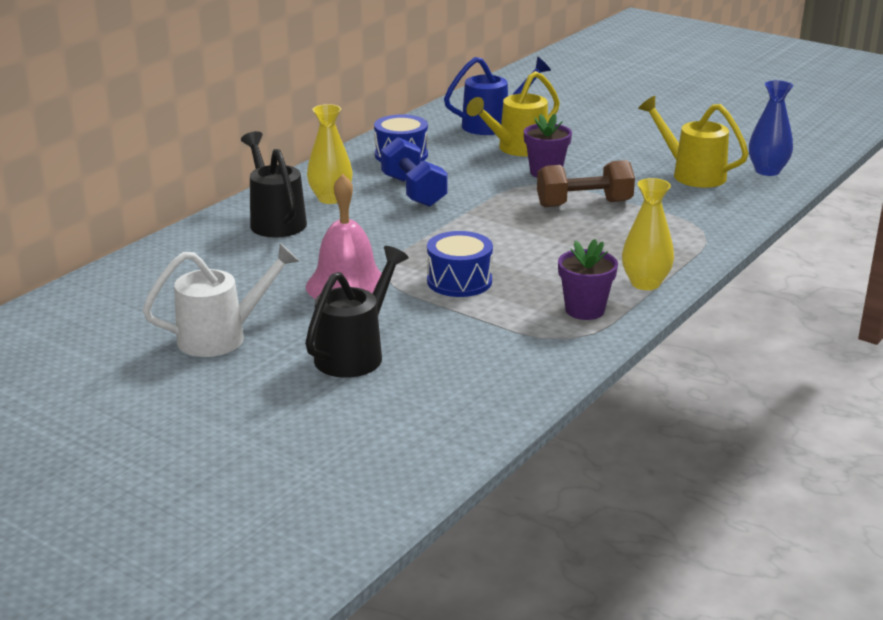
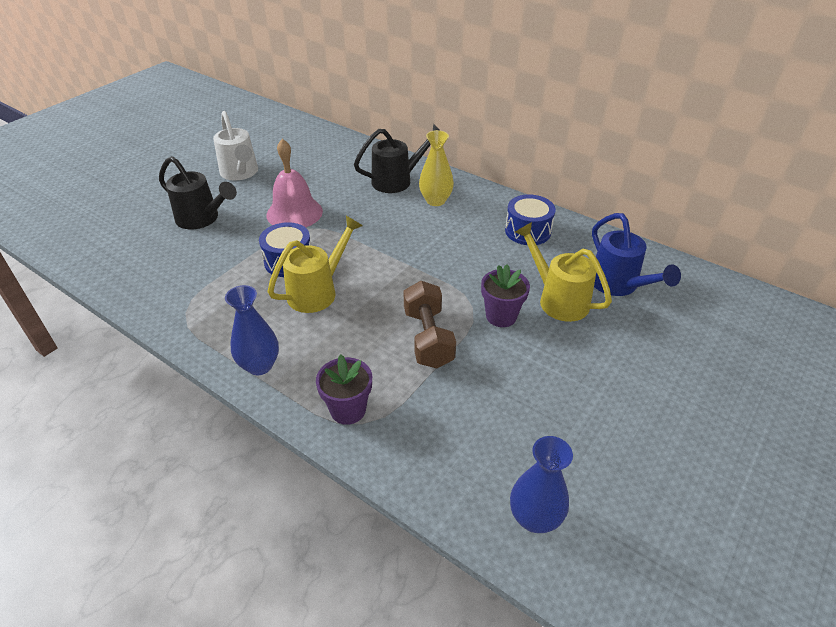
camera: 90 degrees right, 15 degrees up
blue dumbbell [381,137,447,207] -> none
purple flower pot [558,239,618,320] -> purple flower pot moved to [316,354,372,425]
yellow vase [622,178,674,290] -> blue vase [225,285,279,375]
yellow watering can [638,96,749,188] -> yellow watering can moved to [268,216,363,313]

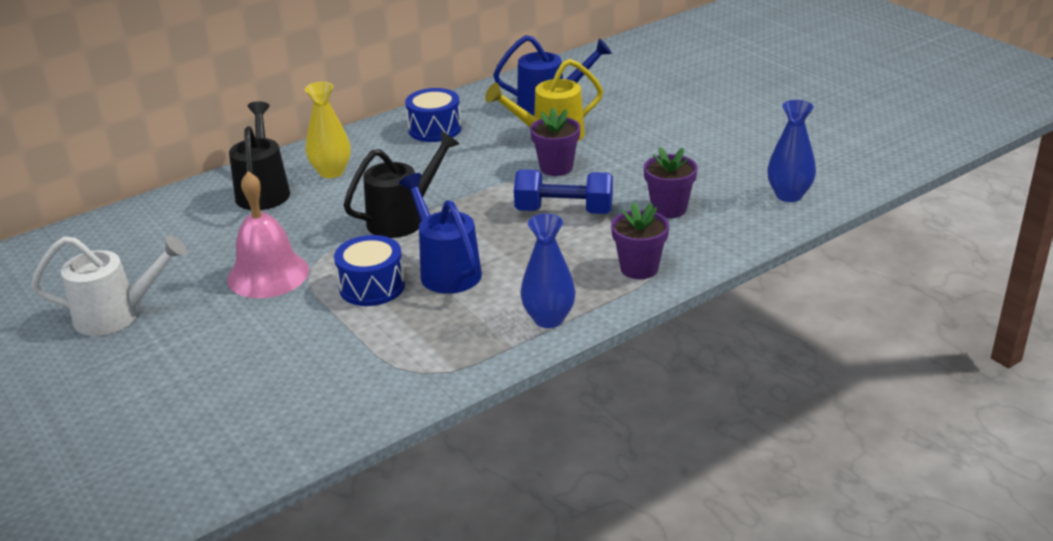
camera: 70 degrees left, 10 degrees down
black watering can [159,156,237,229] -> black watering can moved to [344,131,460,238]
yellow watering can [268,216,363,313] -> blue watering can [399,173,482,294]
brown dumbbell [403,281,456,368] -> blue dumbbell [514,169,613,214]
none -> purple flower pot [644,147,698,218]

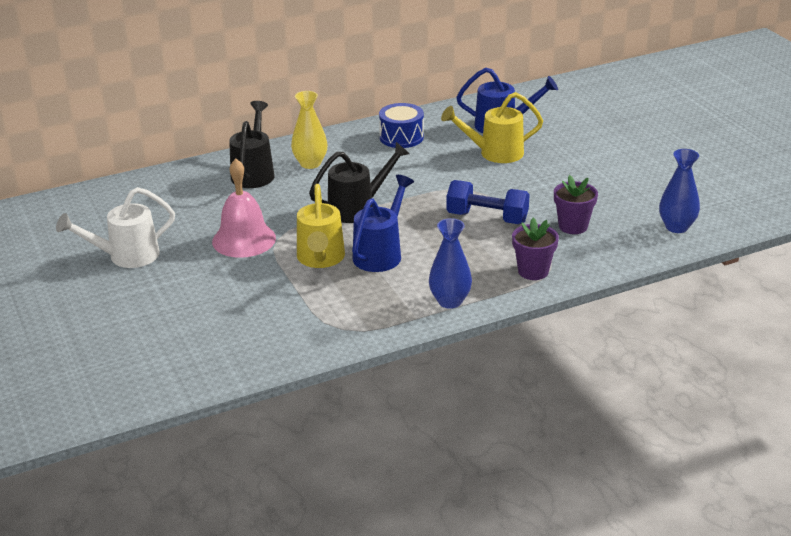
camera: 10 degrees right, 0 degrees up
white watering can [31,235,187,336] -> white watering can turned 150 degrees clockwise [56,187,175,268]
blue drum [334,235,405,306] -> yellow watering can [297,184,345,268]
blue watering can [399,173,482,294] -> blue watering can turned 45 degrees clockwise [352,175,414,272]
purple flower pot [530,108,580,176] -> none

